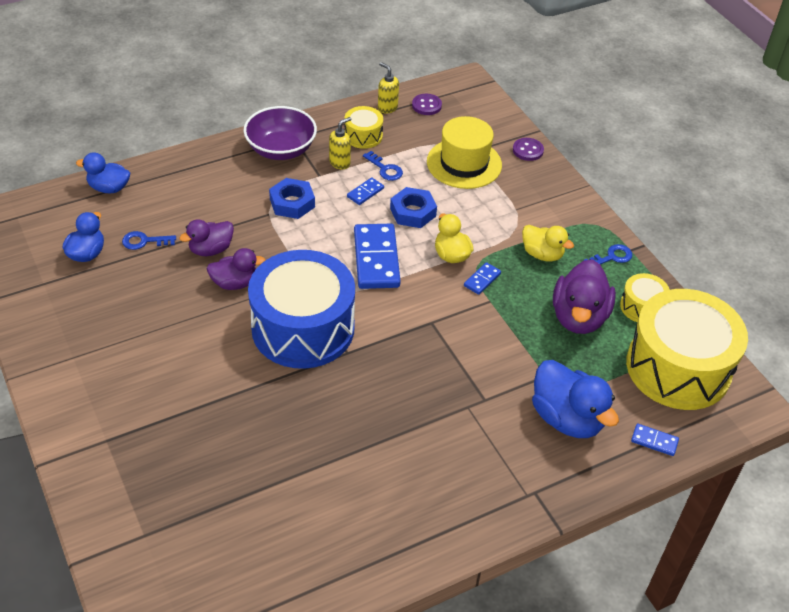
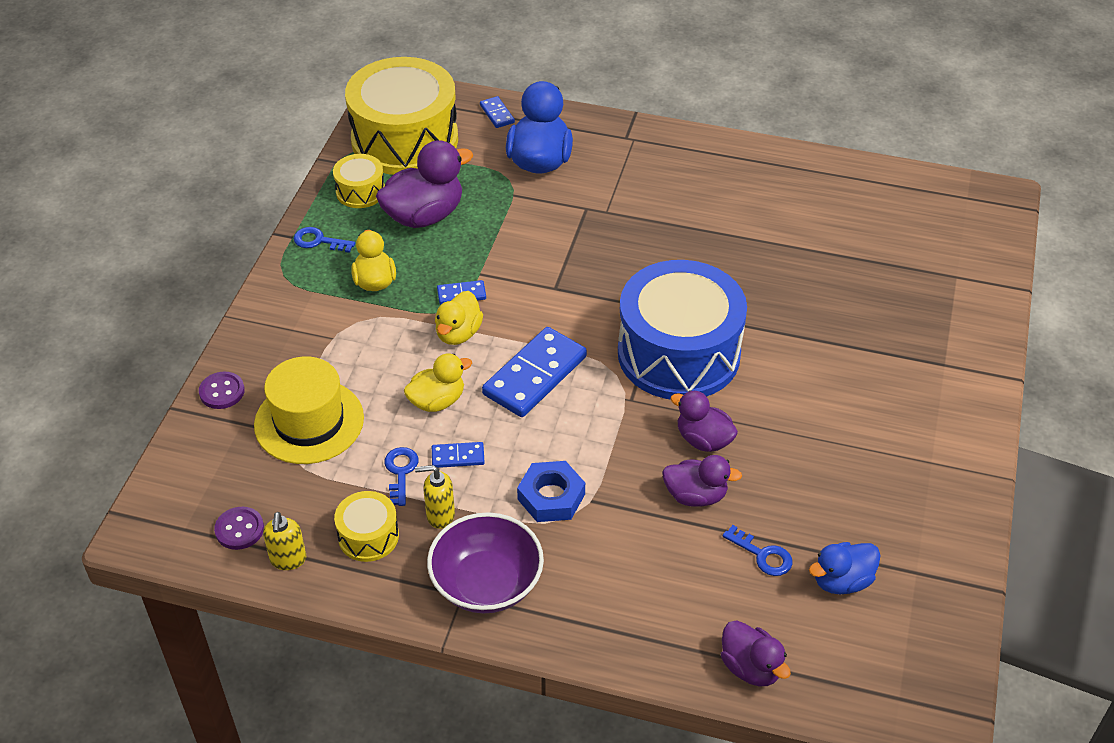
camera: 135 degrees left, 0 degrees up
blue duck [76,152,130,193] -> purple duck [721,620,791,686]
blue nut [390,187,437,228] -> yellow duck [404,354,472,412]

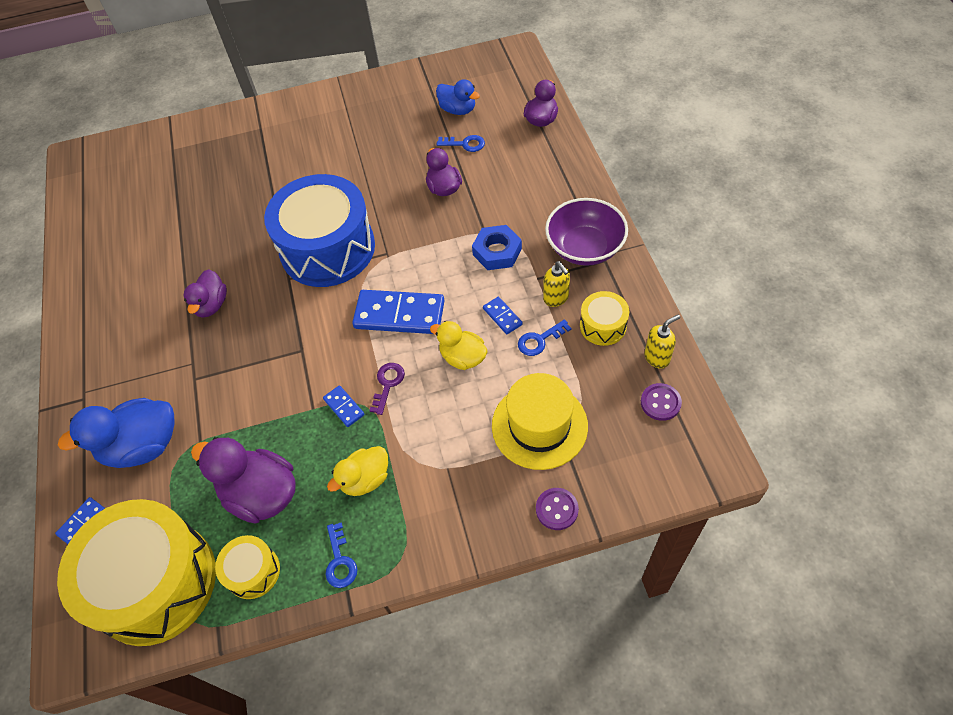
camera: 115 degrees left, 10 degrees up
yellow duck [435,291,483,345] -> purple key [369,363,405,415]
purple duck [670,390,738,452] -> purple duck moved to [183,269,227,318]
blue key [723,525,793,576] -> blue key turned 90 degrees clockwise [437,135,485,152]

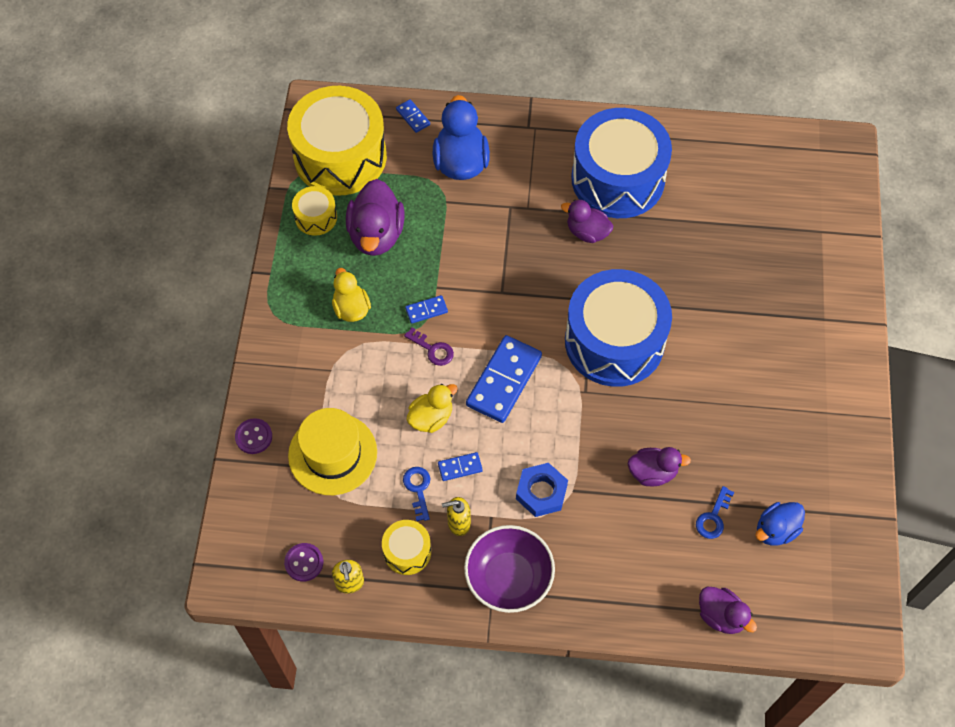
camera: 105 degrees right, 5 degrees up
purple duck [191,437,296,524] -> purple duck turned 135 degrees clockwise [346,179,404,256]
blue key [325,523,357,588] -> none
none -> blue drum [571,108,672,218]

